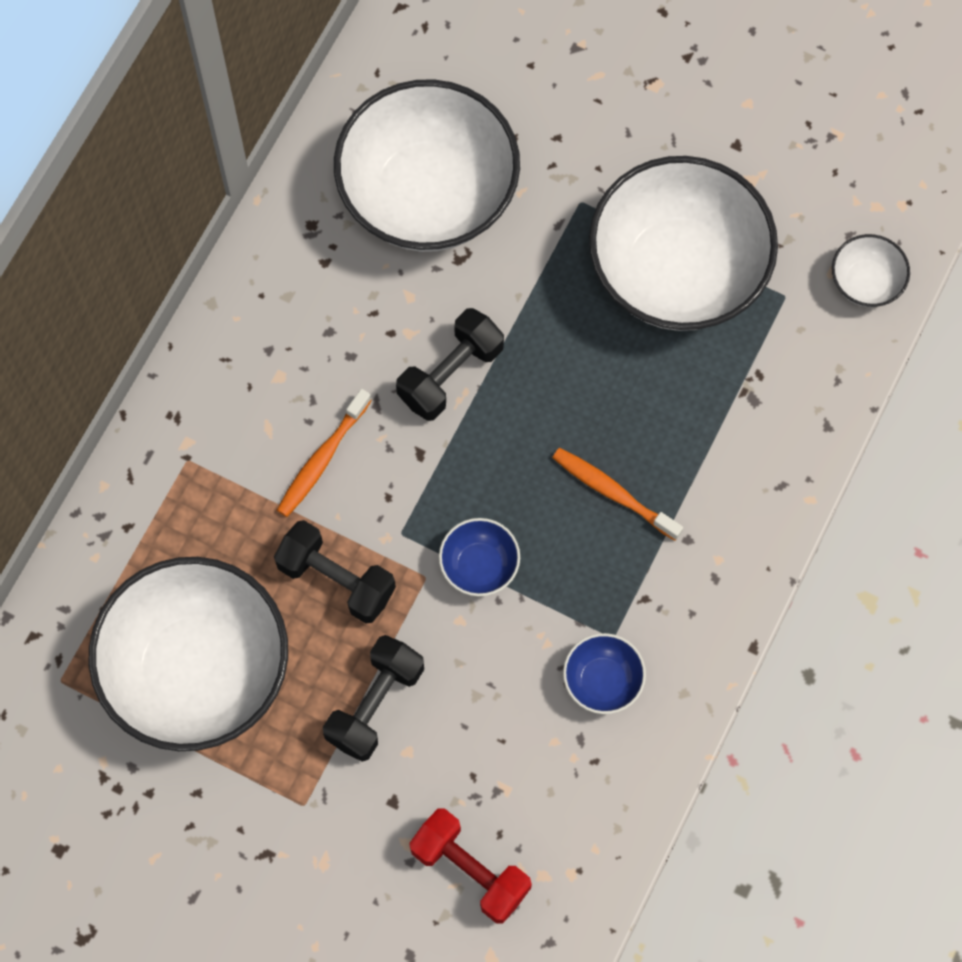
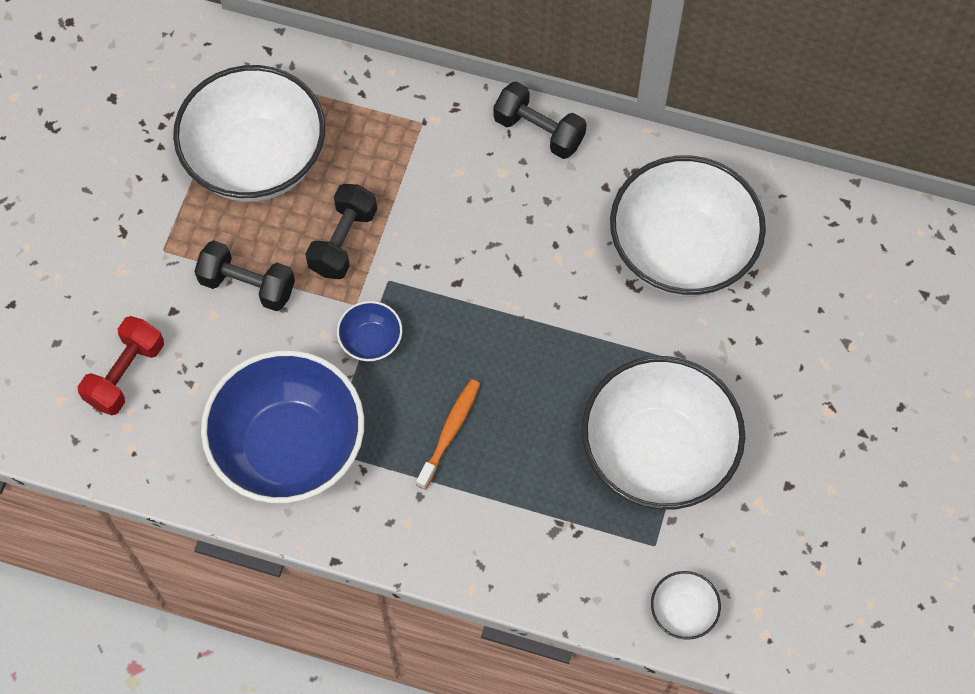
camera: 80 degrees right, 5 degrees down
orange toothbrush [277,389,372,517] -> none
black dumbbell [396,308,504,421] -> black dumbbell moved to [494,81,587,159]
blue bowl [563,633,646,714] -> blue bowl [201,350,364,503], size x2.37

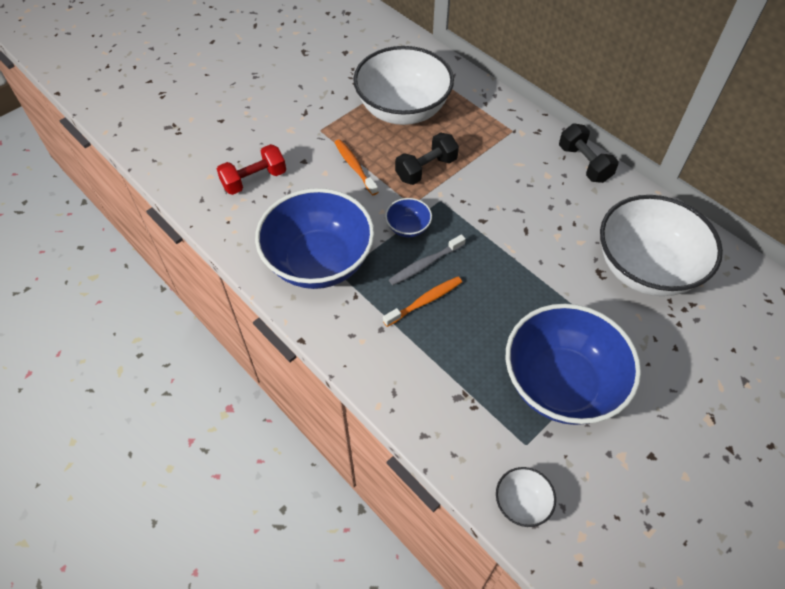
camera: 30 degrees right, 10 degrees down
black dumbbell [194,240,295,311] -> orange toothbrush [334,139,378,195]
white bowl [582,356,745,510] -> blue bowl [505,304,641,425]
none -> grey toothbrush [389,234,466,285]

